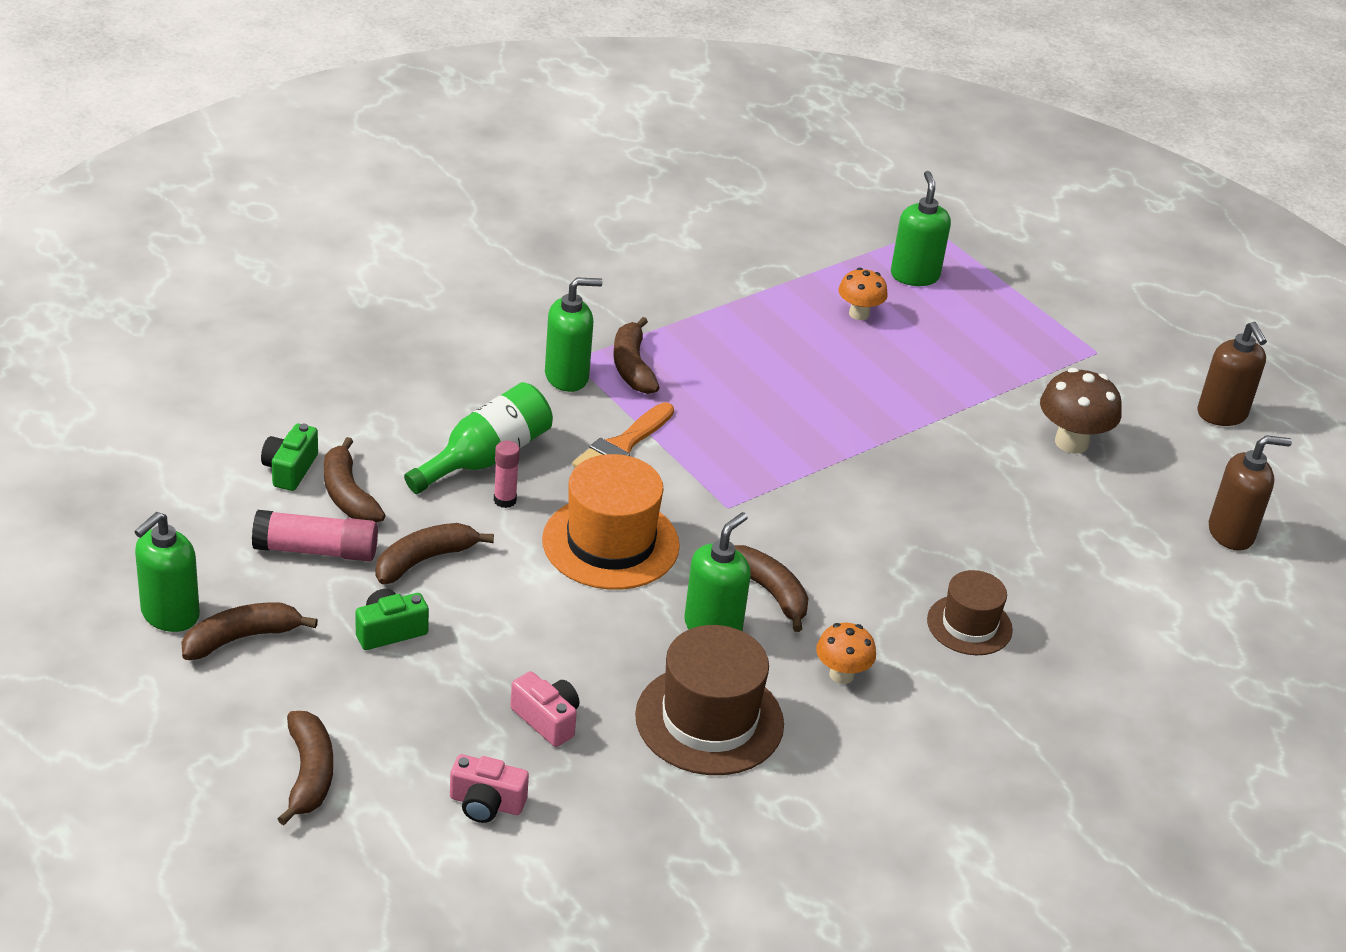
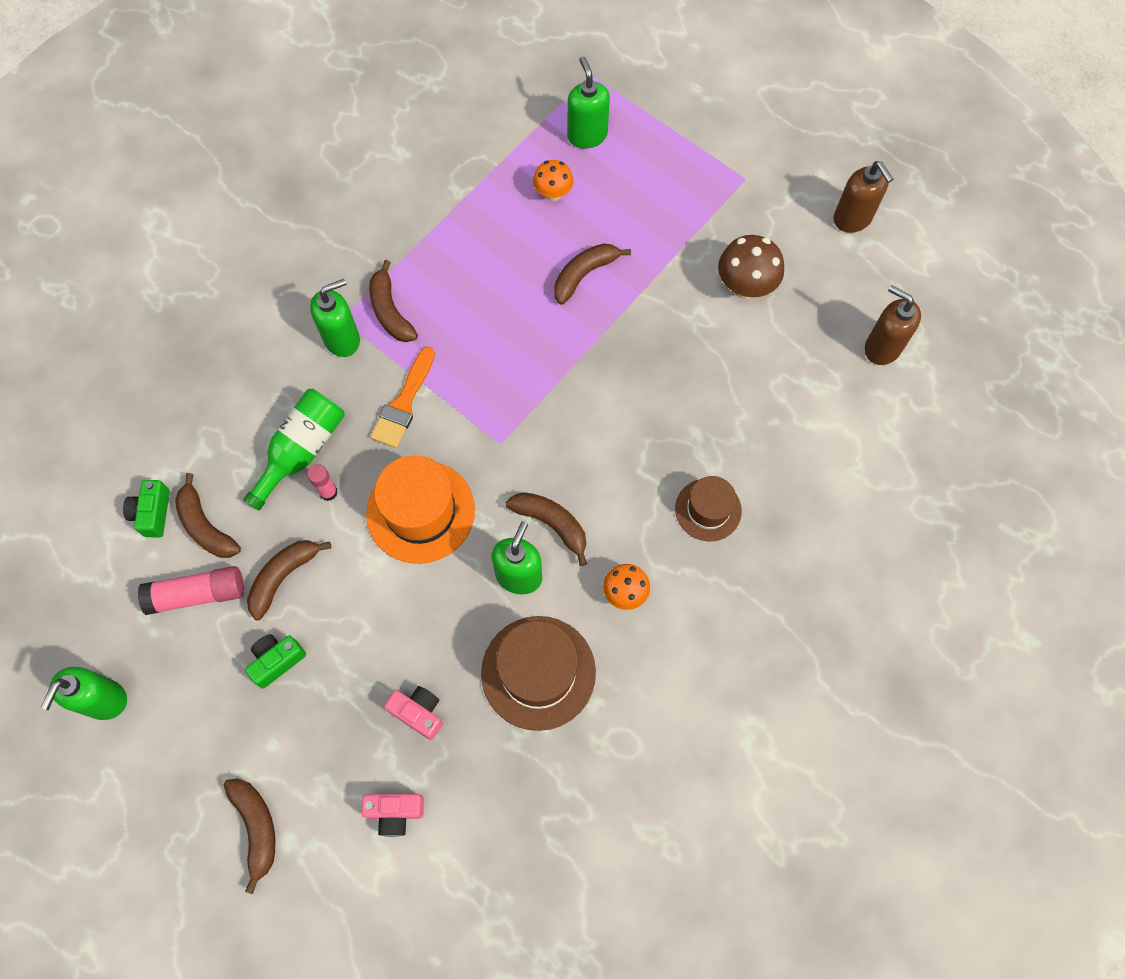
camera: 10 degrees left, 30 degrees up
brown banana [181,603,318,660] -> brown banana moved to [554,243,631,305]
brown soap dispenser [1209,435,1292,551] -> brown soap dispenser turned 120 degrees counterclockwise [865,285,921,365]

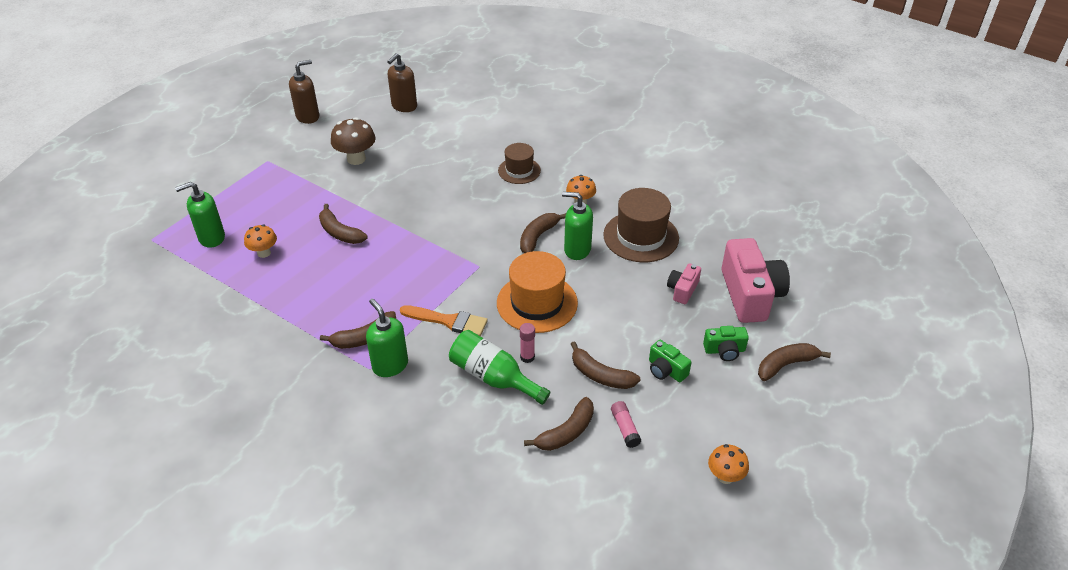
camera: 95 degrees left, 25 degrees down
green soap dispenser [41,667,127,720] -> orange mushroom [708,444,749,484]
green camera [123,480,170,537] -> green camera moved to [703,326,749,361]
pink glue stick [138,566,244,615] -> pink glue stick [611,401,641,448], size x0.60
pink camera [361,794,424,837] -> pink camera [722,238,790,323], size x2.03

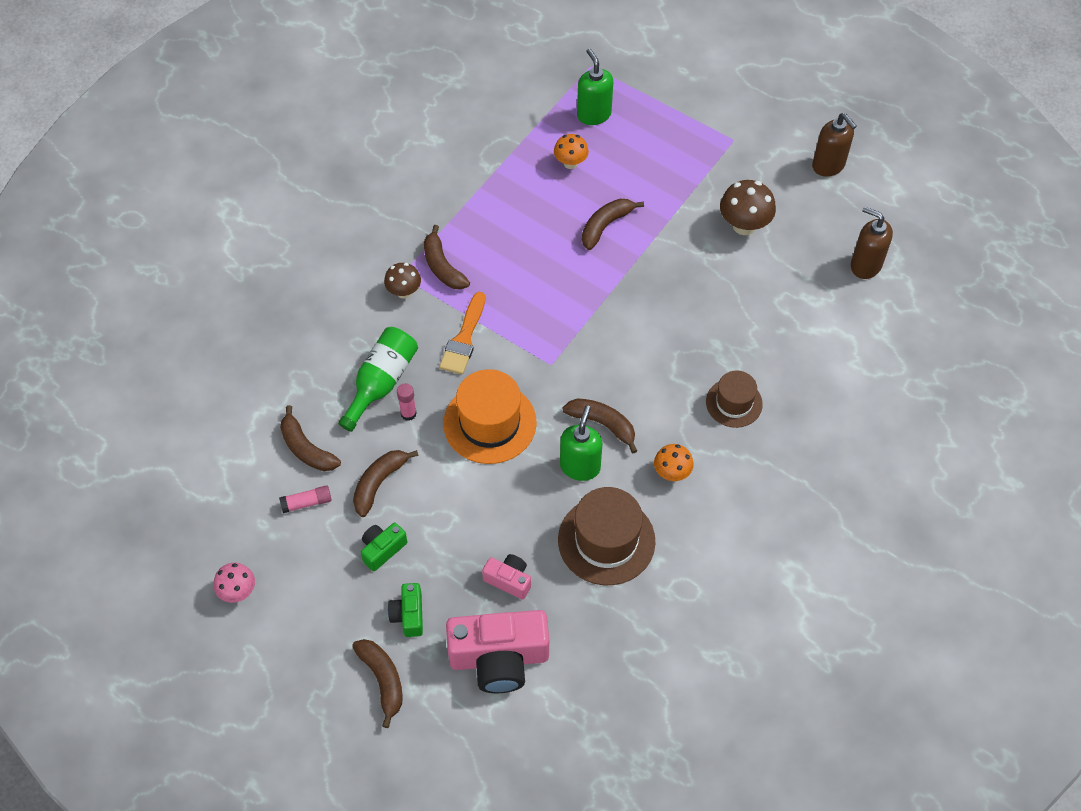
camera: 90 degrees right, 15 degrees up
green soap dispenser [366,299,408,377] -> brown mushroom [384,263,421,298]
orange mushroom [708,444,749,484] -> pink mushroom [213,563,255,603]

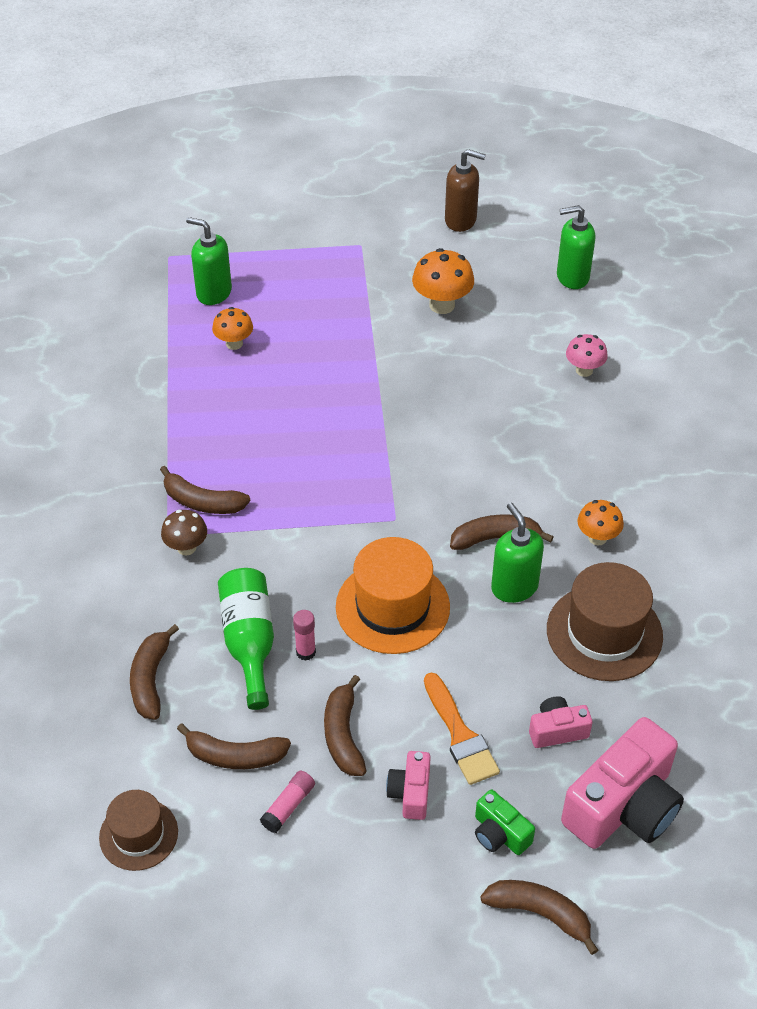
camera: 40 degrees left, 10 degrees down
pink mushroom [213,563,255,603] -> pink mushroom moved to [566,334,608,377]
green camera [361,523,407,571] -> pink camera [386,751,431,820]
orange brush [439,292,485,375] -> orange brush moved to [424,673,500,785]
brown banana [582,199,644,250] -> brown banana moved to [130,624,179,720]
brown hat [706,370,763,428] -> brown hat moved to [99,790,178,871]
brown mushroom [720,180,776,235] -> orange mushroom [412,248,474,314]
brown soap dispenser [851,206,893,279] -> green soap dispenser [557,205,596,289]

